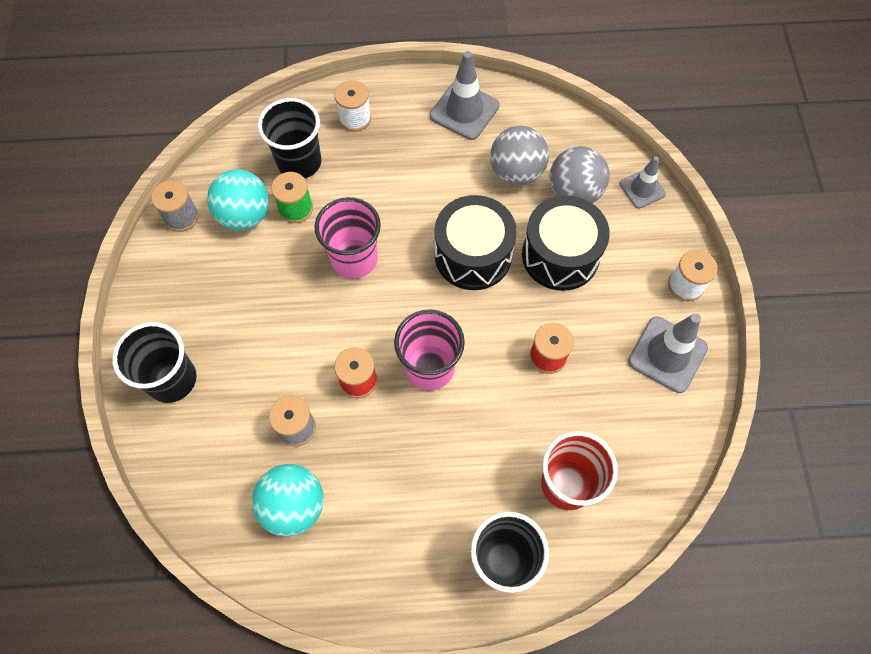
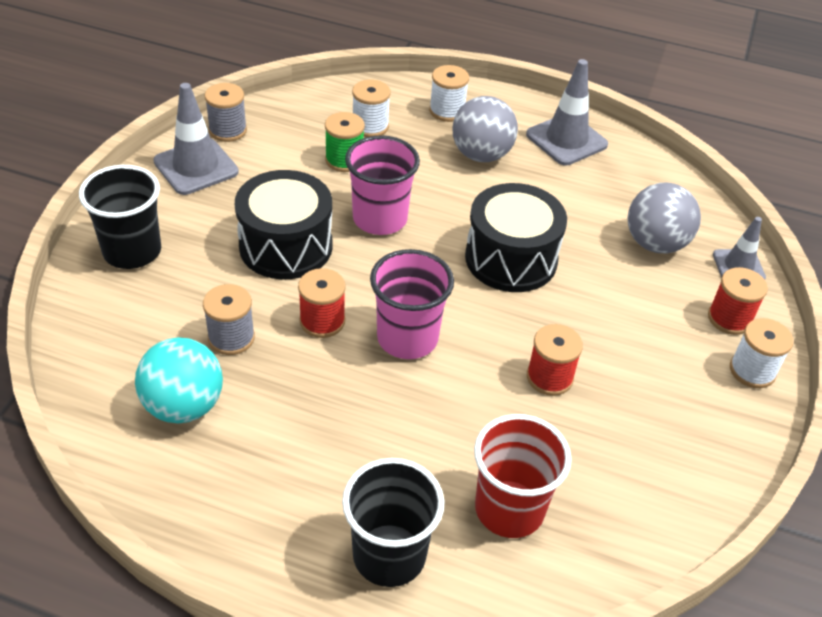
camera: 20 degrees right, 20 degrees down
turquoise ball [207,169,269,230] -> none
black cup [258,98,322,178] -> white spool [352,79,391,137]
grey ball [490,126,549,186] -> grey ball moved to [452,96,518,162]
black drum [522,195,610,291] -> black drum moved to [235,170,333,279]
grey traffic cone [628,314,708,393] -> grey traffic cone moved to [153,83,239,195]
none -> red spool [708,267,768,335]

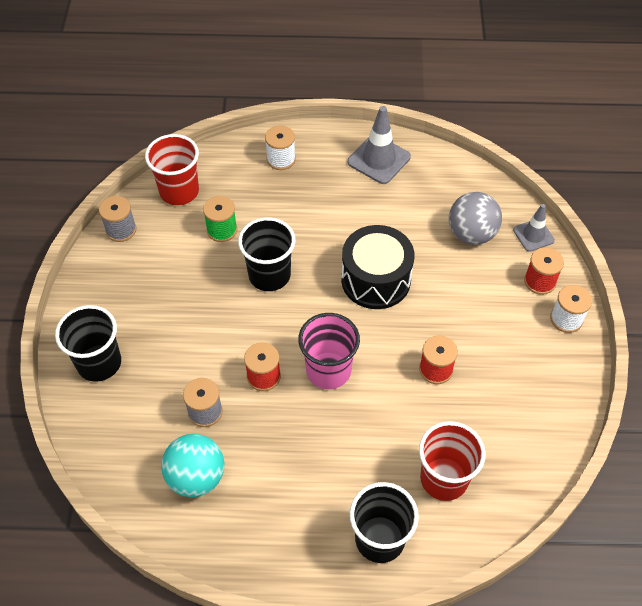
camera: 15 degrees left, 10 degrees up
grey traffic cone [153,83,239,195] -> none
black drum [235,170,333,279] -> none
pink cup [345,135,420,235] -> black cup [238,217,295,291]
white spool [352,79,391,137] -> none
grey ball [452,96,518,162] -> none
none -> red cup [145,134,199,205]

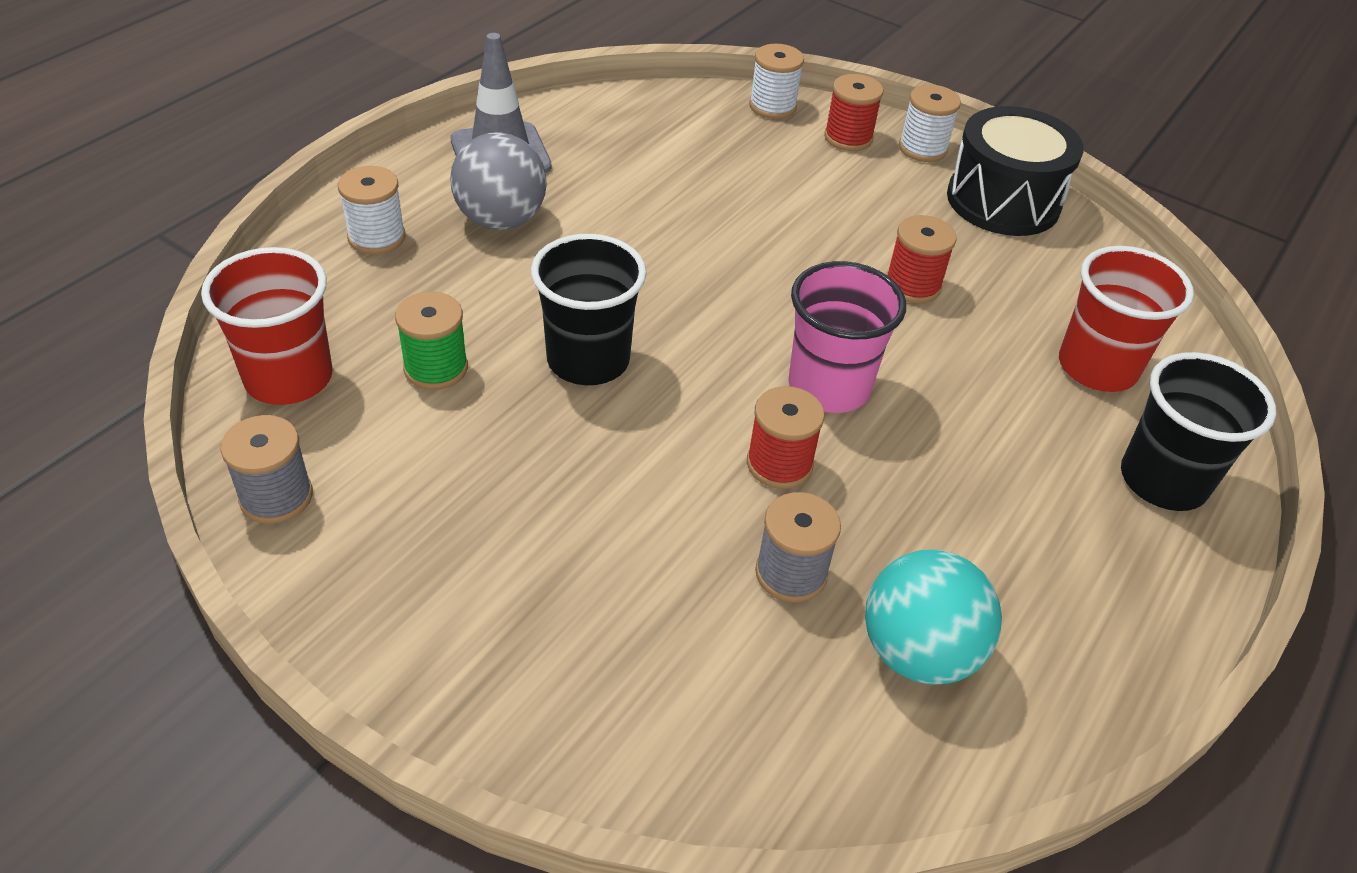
camera: 60 degrees left, 10 degrees down
black cup [55,305,121,382] -> none
black drum [341,225,414,309] -> black drum moved to [947,106,1084,236]
grey ball [449,192,502,245] -> grey ball moved to [450,132,547,230]
grey traffic cone [513,204,555,252] -> white spool [749,44,804,119]

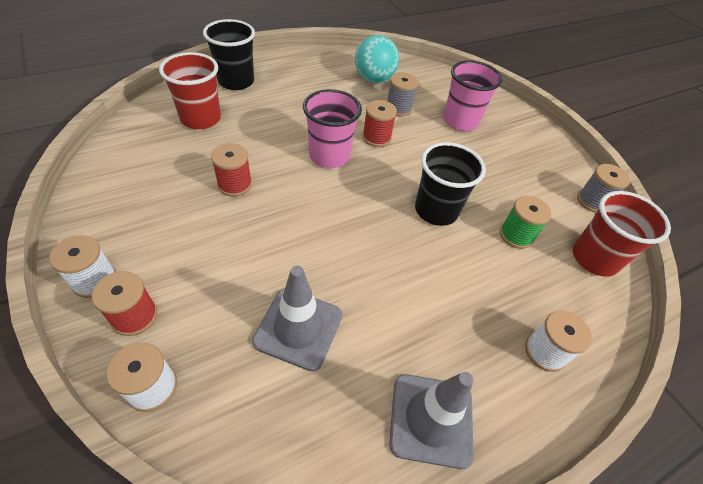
camera: 155 degrees left, 5 degrees up
grey ball [450,132,547,230] -> none
black drum [947,106,1084,236] -> none
none -> grey traffic cone [252,266,342,371]
none -> pink cup [443,60,502,131]

